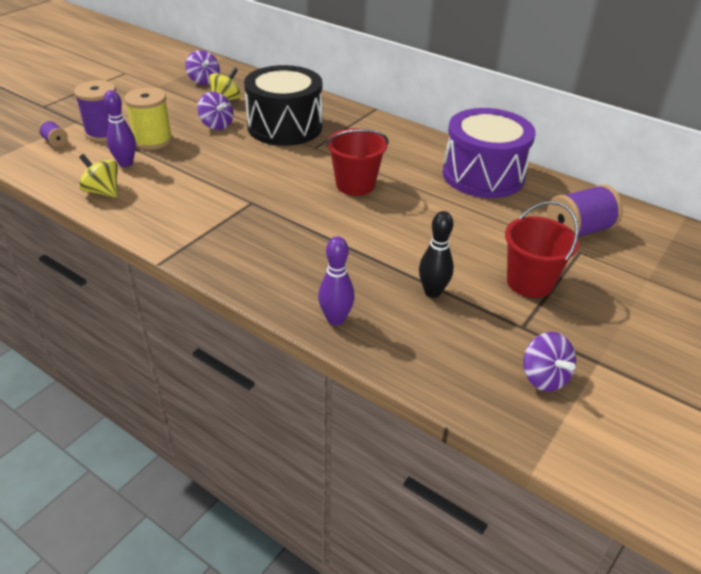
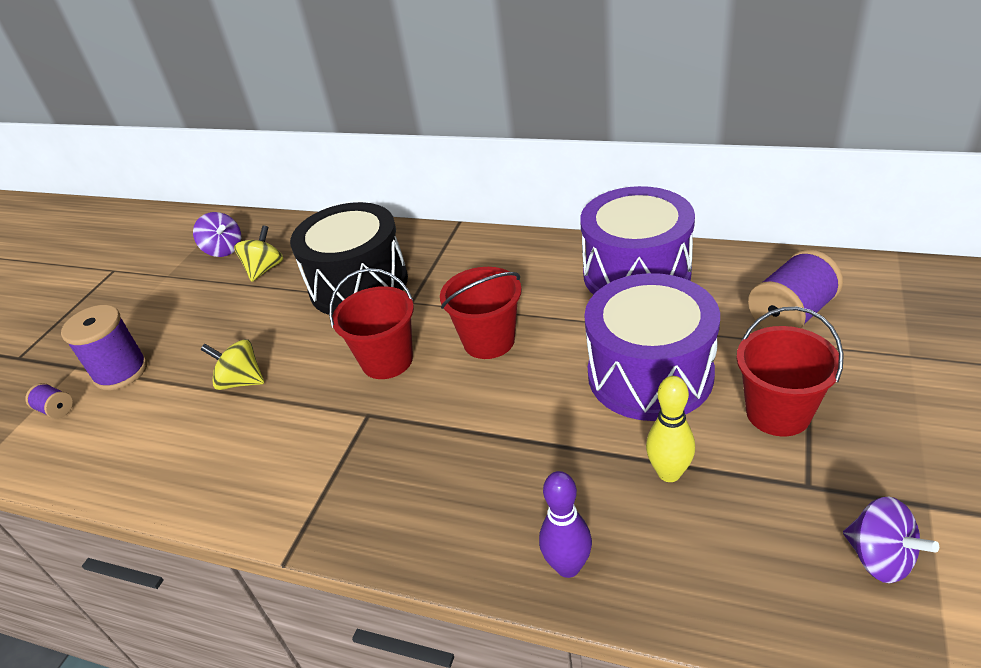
camera: 10 degrees left, 0 degrees up
yellow spinning top [79,154,118,198] -> yellow spinning top moved to [201,339,264,390]
purple bowling pin [104,90,136,167] -> none
yellow spool [124,88,173,150] -> none
purple spinning top [197,92,234,130] -> none
black bowling pin [419,211,454,298] -> yellow bowling pin [646,376,695,482]
none -> red bucket [329,268,414,379]
none -> purple drum [584,273,720,421]

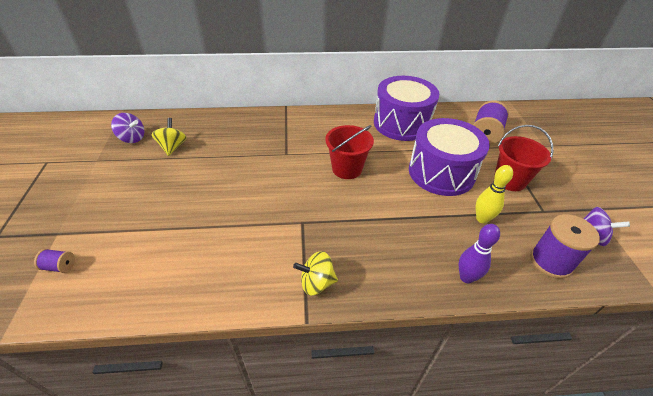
camera: 30 degrees left, 5 degrees up
purple spool [61,305,147,390] -> purple spool moved to [530,214,600,279]
yellow spinning top [201,339,264,390] -> yellow spinning top moved to [293,251,338,296]
black drum [290,202,408,315] -> none
red bucket [329,268,414,379] -> none

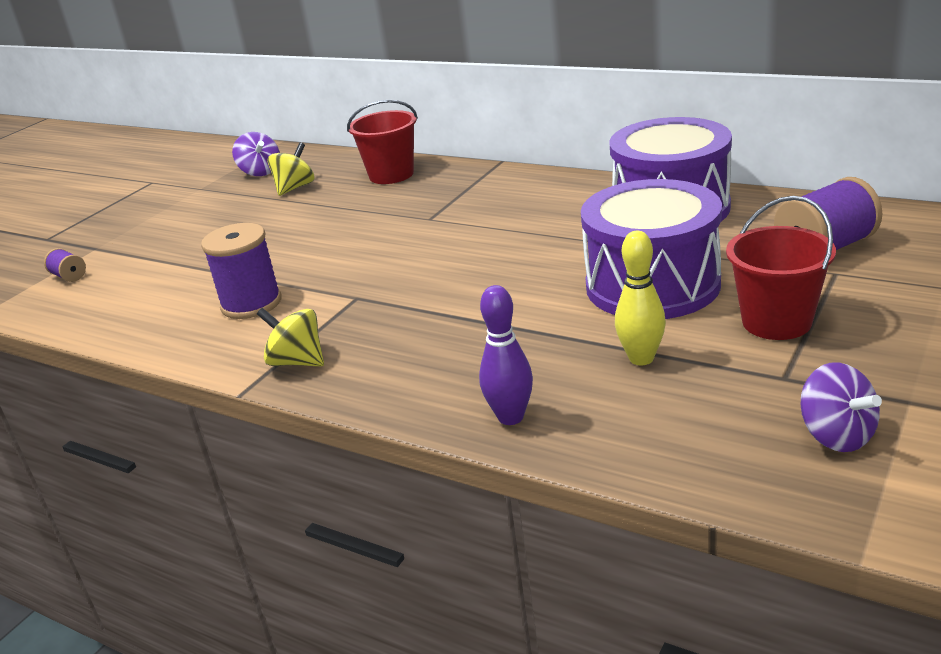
camera: 40 degrees right, 15 degrees down
red bucket [325,125,374,179] -> red bucket moved to [347,100,418,184]
purple spool [530,214,600,279] -> purple spool moved to [201,223,281,319]

